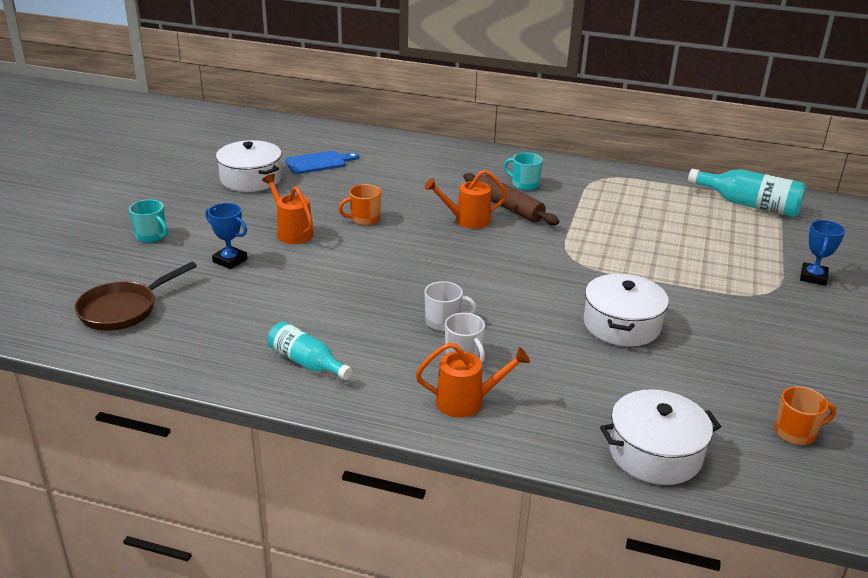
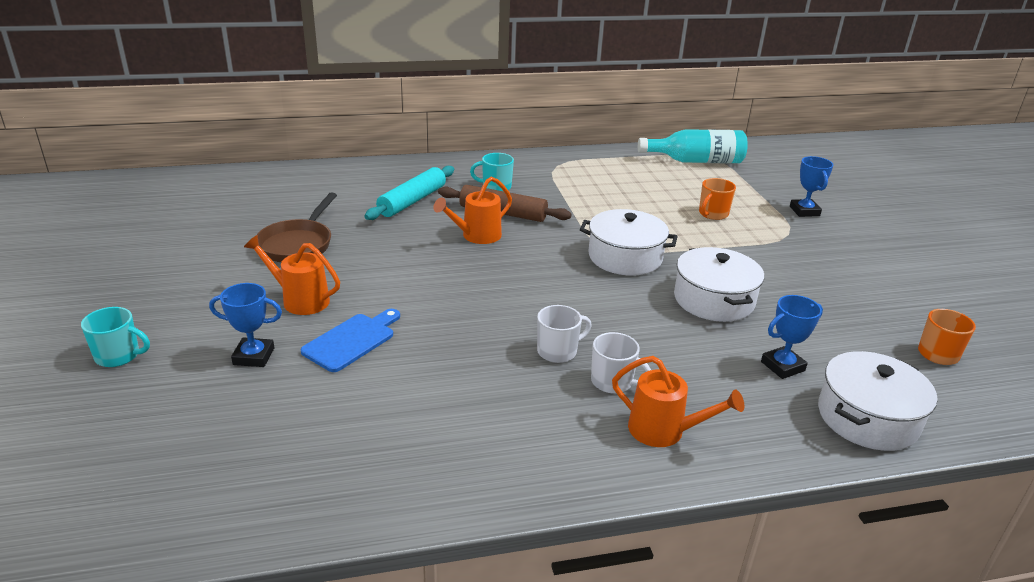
camera: 30 degrees left, 0 degrees up
brown pan [75,262,197,331] -> brown pan moved to [257,192,337,262]
white pot [216,140,282,192] -> white pot moved to [580,209,678,276]
turquoise bottle [268,321,353,380] -> none
blue cutting board [285,151,359,174] -> blue cutting board moved to [300,309,400,372]
orange mug [338,184,381,225] -> orange mug moved to [699,178,736,220]
orange watering can [416,342,530,418] -> orange watering can turned 60 degrees clockwise [612,356,744,447]
none -> turquoise rolling pin [364,166,454,220]
none -> blue trophy [761,295,823,379]

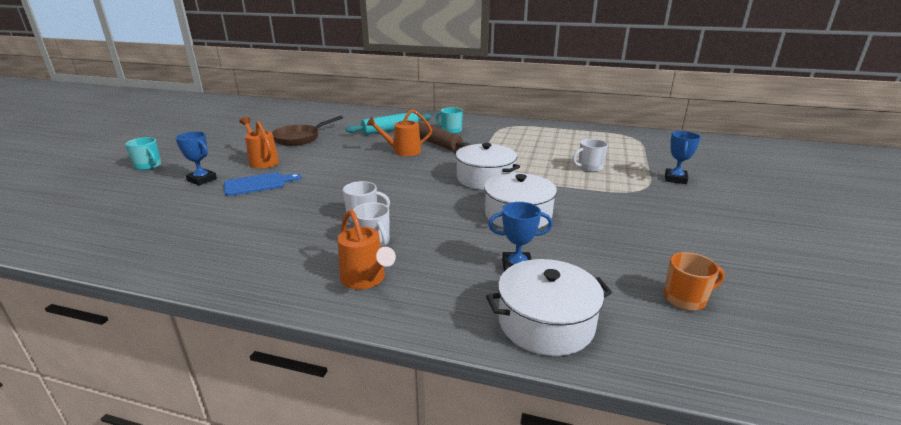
camera: 30 degrees right, 5 degrees down
turquoise bottle [638,129,748,164] -> none
orange mug [699,178,736,220] -> white mug [572,139,608,172]

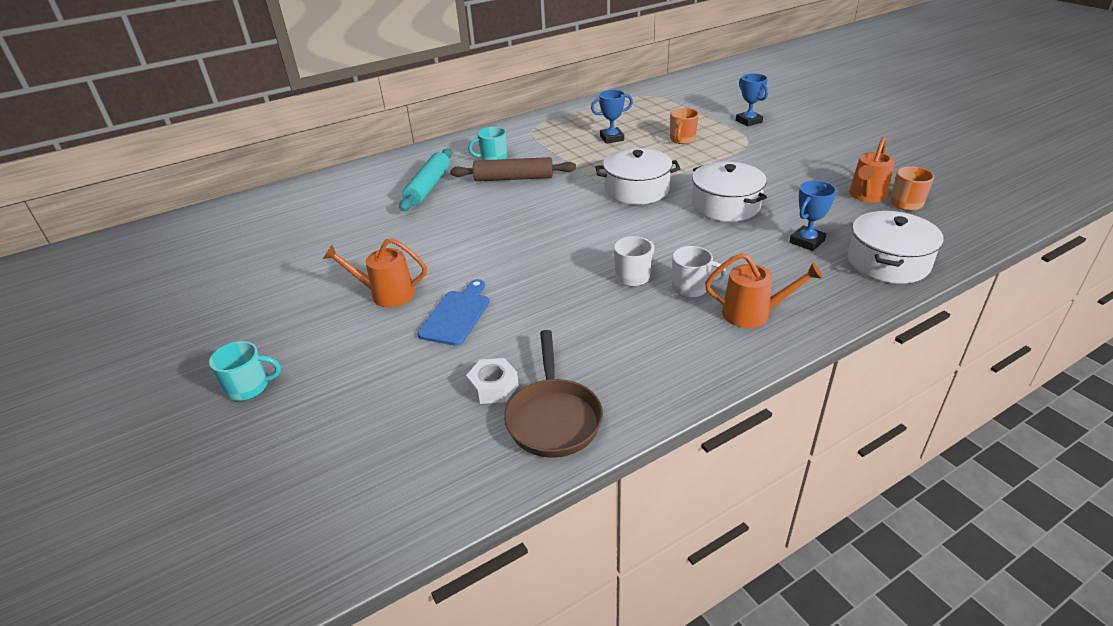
camera: 45 degrees left, 10 degrees up
blue trophy [175,131,217,185] -> blue trophy moved to [591,90,633,144]
brown pan [272,116,343,146] -> brown pan moved to [504,330,603,458]
orange watering can [366,109,432,156] -> orange watering can moved to [849,137,895,202]
white mug [572,139,608,172] -> orange mug [670,108,699,144]
none -> white nut [466,358,519,404]

